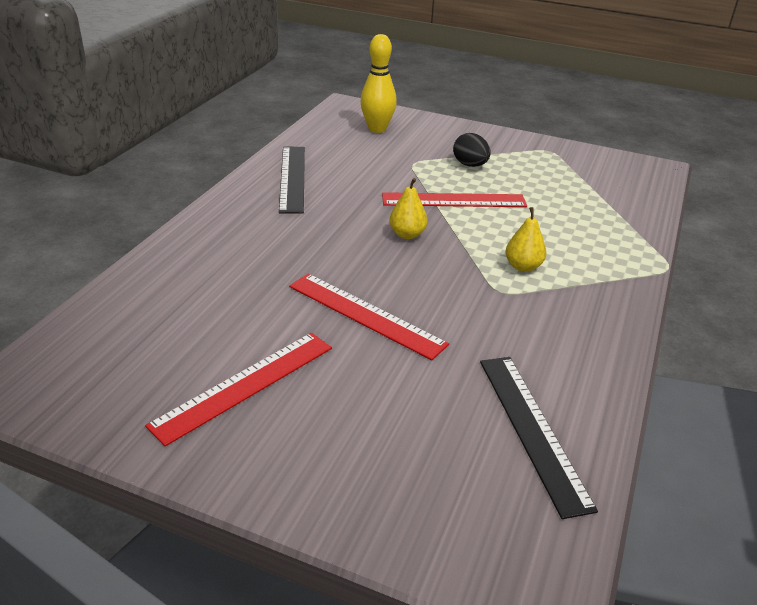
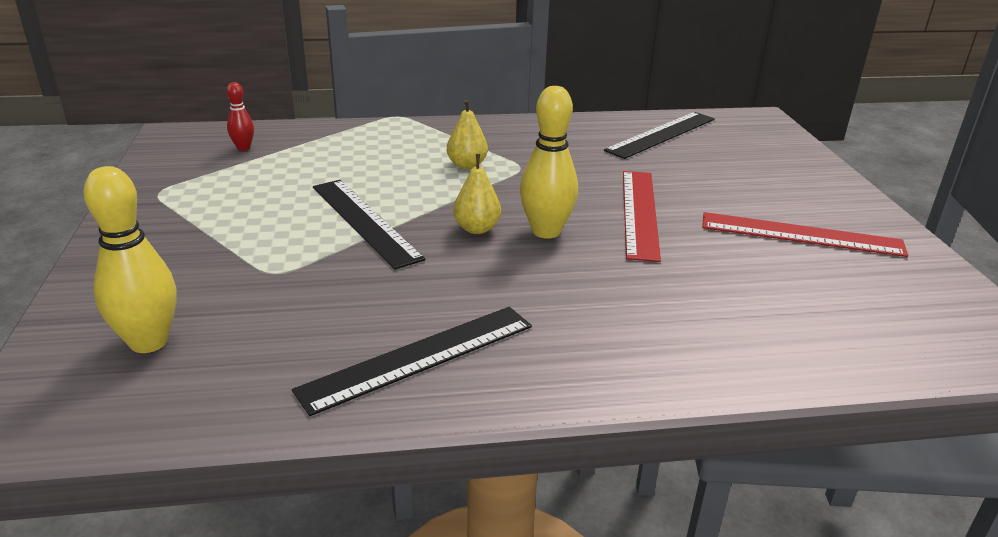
camera: 120 degrees left, 5 degrees down
red ruler [382,192,527,207] -> black ruler [313,180,425,270]
black egg [453,133,491,167] -> none
none -> red bowling pin [227,82,254,151]
none -> yellow bowling pin [520,86,578,239]

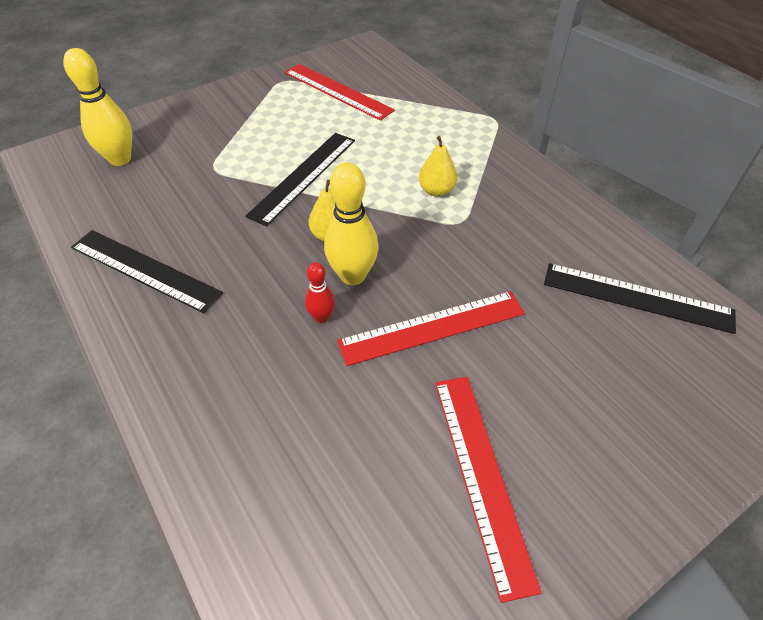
camera: 65 degrees right, 20 degrees up
red bowling pin [227,82,254,151] -> red bowling pin moved to [305,262,335,323]
none -> red ruler [285,64,395,121]

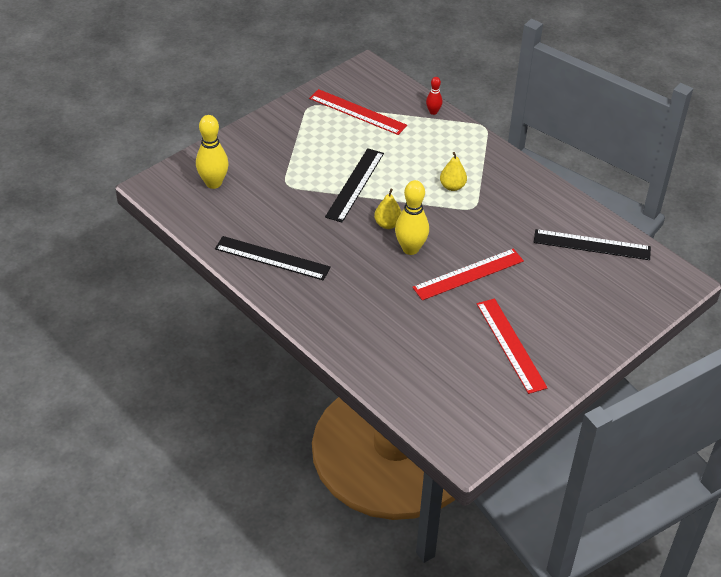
camera: 10 degrees left, 5 degrees down
red bowling pin [305,262,335,323] -> red bowling pin moved to [426,77,442,115]

